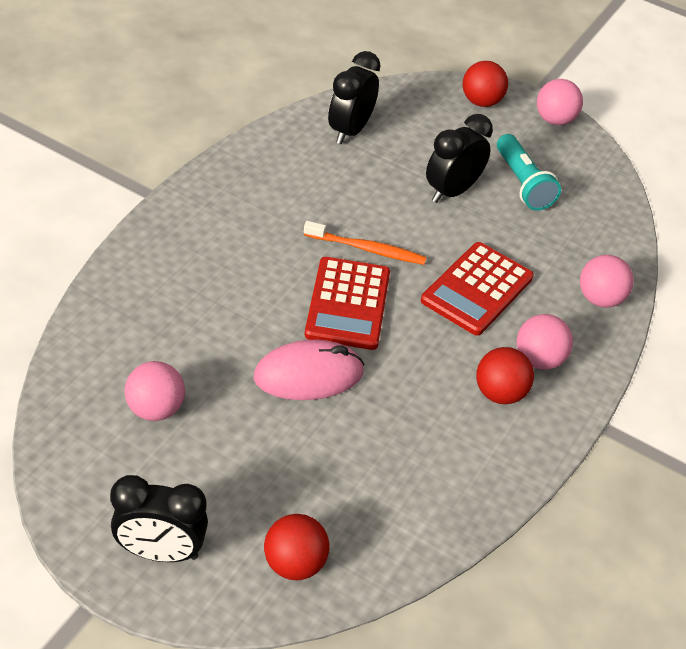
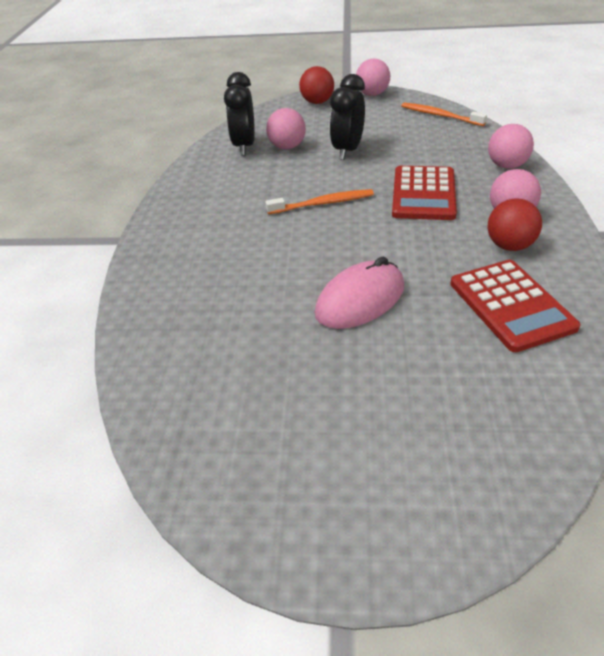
camera: 20 degrees left, 5 degrees down
black clock [110,475,208,562] -> none
pink ball [124,361,185,421] -> pink ball moved to [266,108,306,149]
red ball [264,514,329,580] -> none
red calculator [305,257,390,350] -> red calculator moved to [450,260,580,352]
turquoise flashlight [497,134,561,211] -> none
none -> orange toothbrush [401,102,487,126]

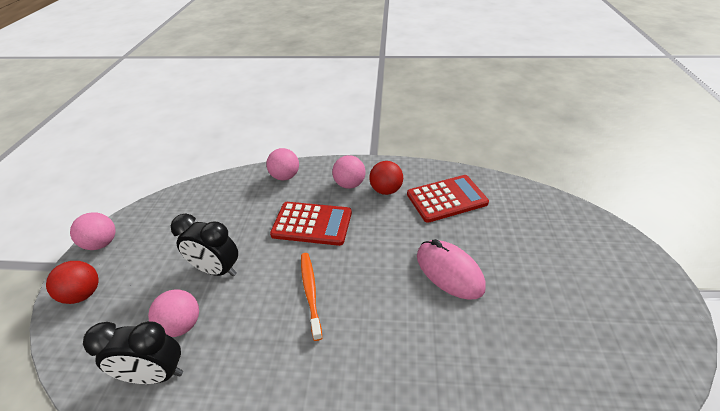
camera: 90 degrees left, 0 degrees up
orange toothbrush [401,102,487,126] -> none

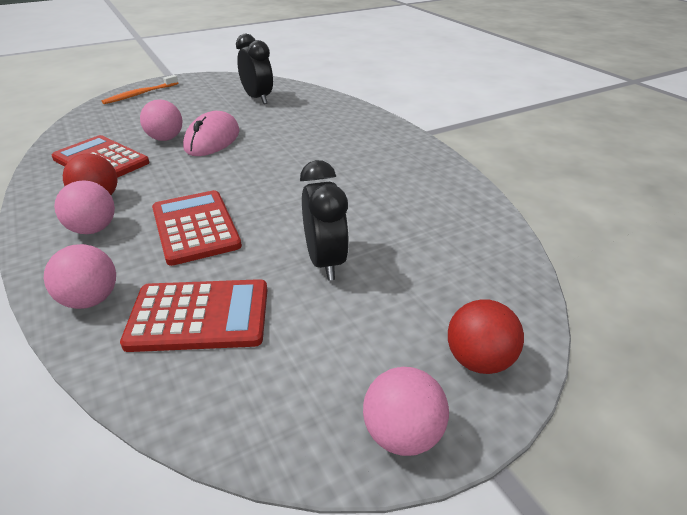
camera: 125 degrees left, 5 degrees down
black clock [83,321,183,384] -> black clock moved to [236,34,273,104]
pink ball [148,289,199,337] -> pink ball moved to [140,99,182,141]
orange toothbrush [301,253,322,341] -> orange toothbrush moved to [102,75,178,104]
none -> red calculator [120,279,267,352]

